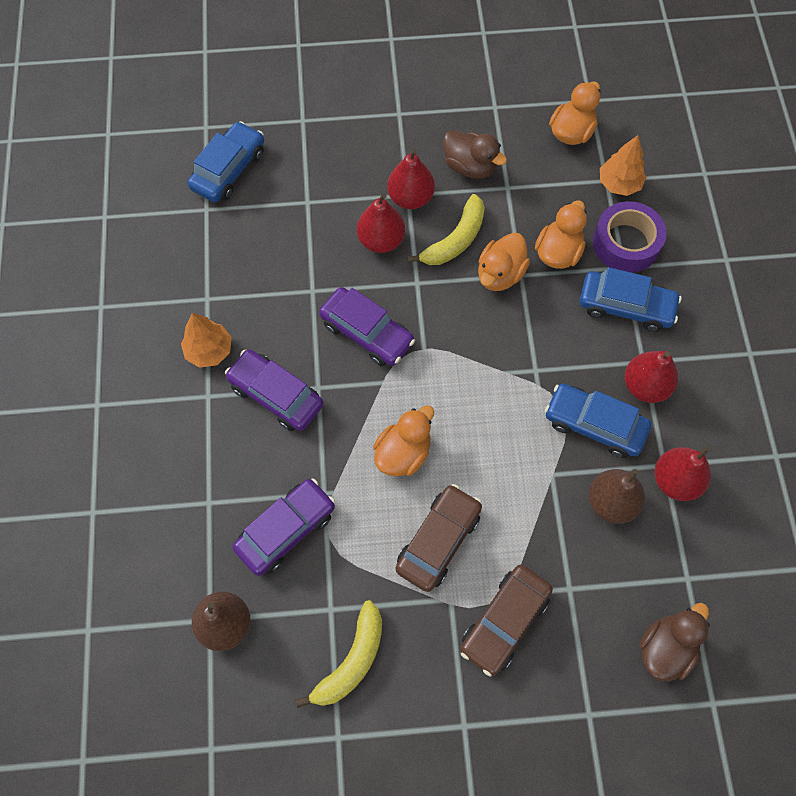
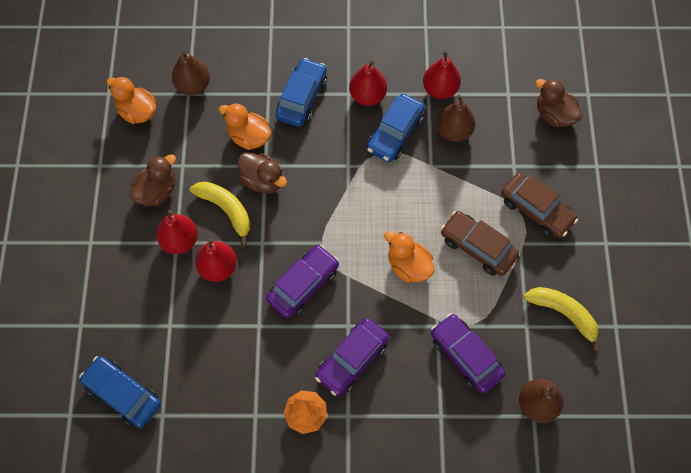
camera: 85 degrees left, 0 degrees up
orange duck [478,233,530,291] -> brown duck [237,153,287,194]
purple tape [593,201,666,273] -> none
orange tree [600,135,646,196] -> brown pear [172,50,210,95]

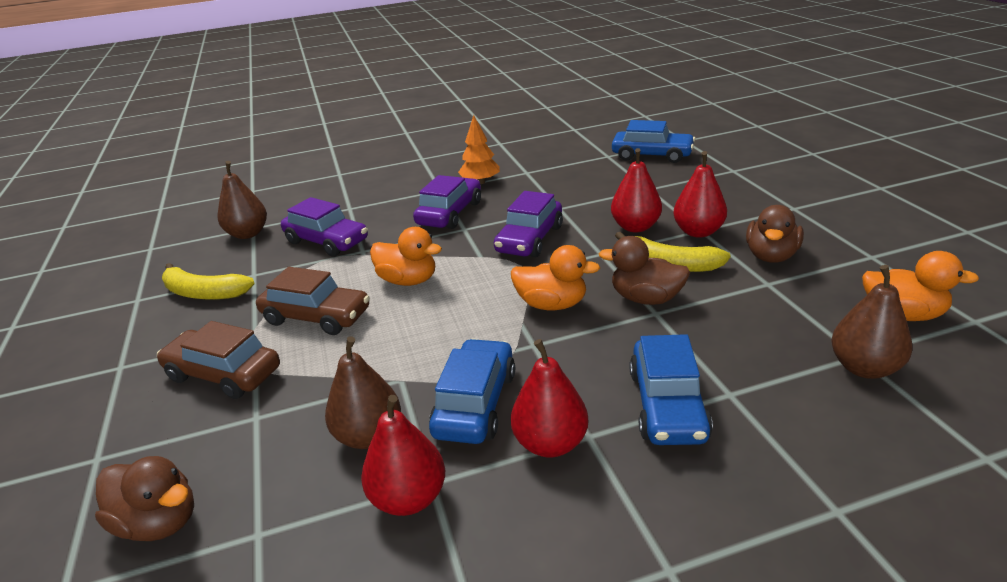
camera: 165 degrees right, 35 degrees down
orange duck [219,103,271,150] -> orange duck moved to [511,245,600,310]

